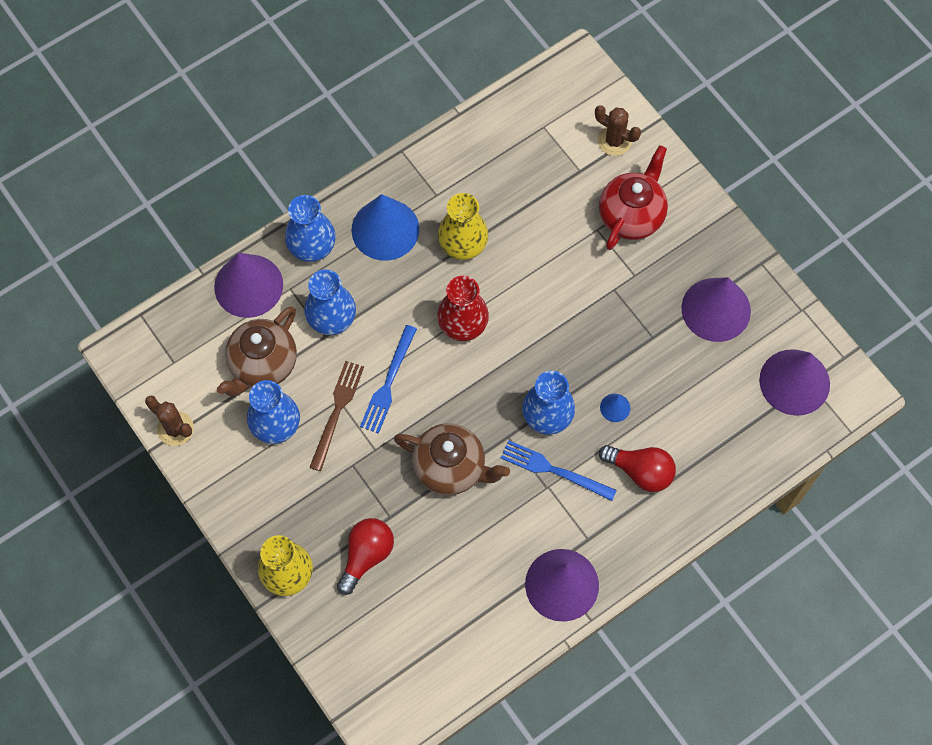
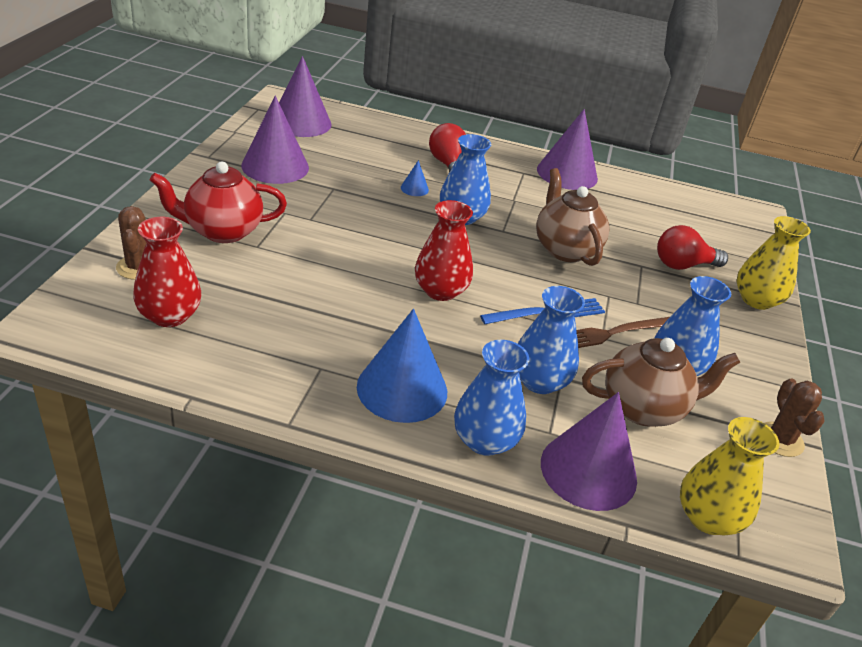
camera: 135 degrees left, 30 degrees down
yellow vase [438,193,488,260] -> yellow vase moved to [680,417,779,535]
blue fork [501,440,617,501] -> none
none -> red vase [133,217,201,327]

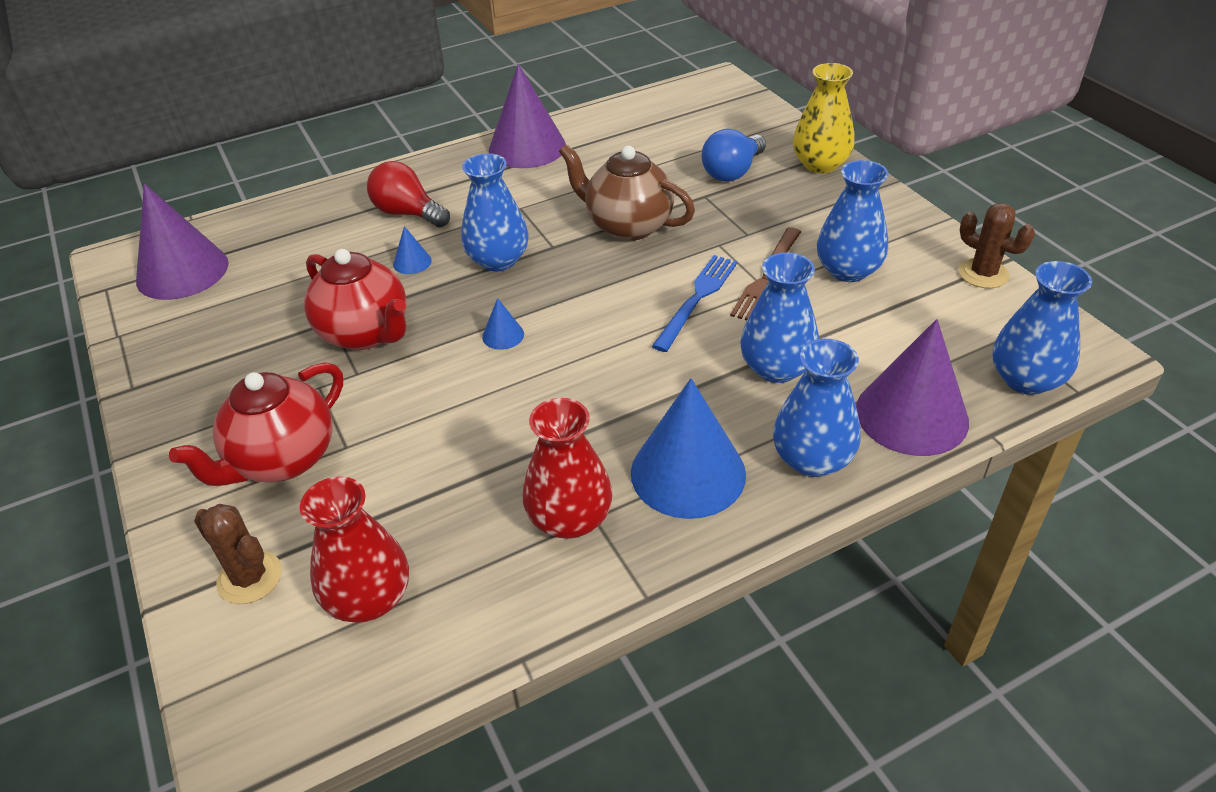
camera: 35 degrees left, 5 degrees up
purple cone [241,96,309,184] -> none
red vase [415,200,473,301] -> red vase moved to [523,398,613,539]
brown teapot [582,338,740,427] -> none
red light bulb [657,225,728,270] -> blue light bulb [702,129,766,182]
yellow vase [680,417,779,535] -> blue vase [992,261,1092,395]
none -> red teapot [304,249,407,350]
none -> blue cone [482,298,524,350]

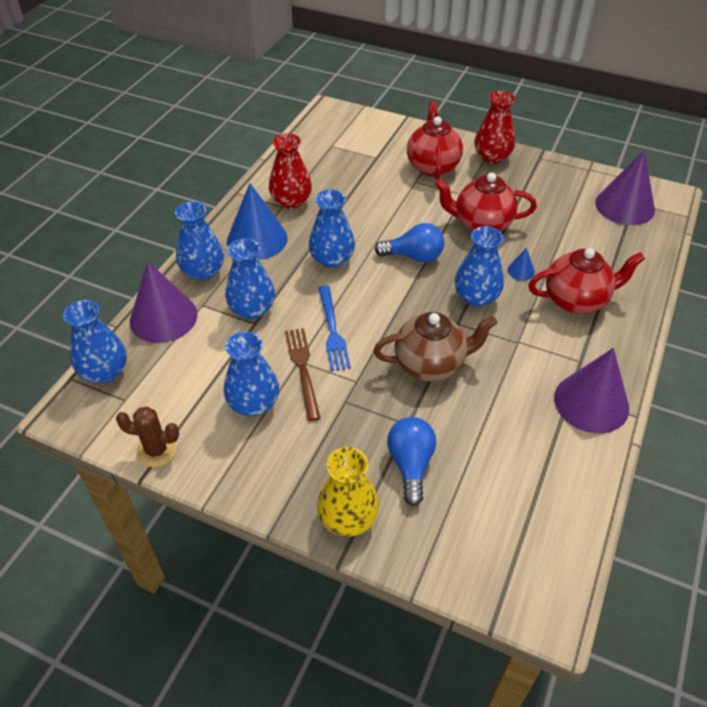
camera: 140 degrees right, 5 degrees up
brown cactus [194,504,282,604] -> none
red vase [300,476,409,623] -> red vase moved to [474,91,515,164]
red light bulb [367,161,450,227] -> red teapot [528,248,645,314]
blue cone [482,298,524,350] -> blue light bulb [375,223,444,262]
none -> blue vase [309,190,355,268]

